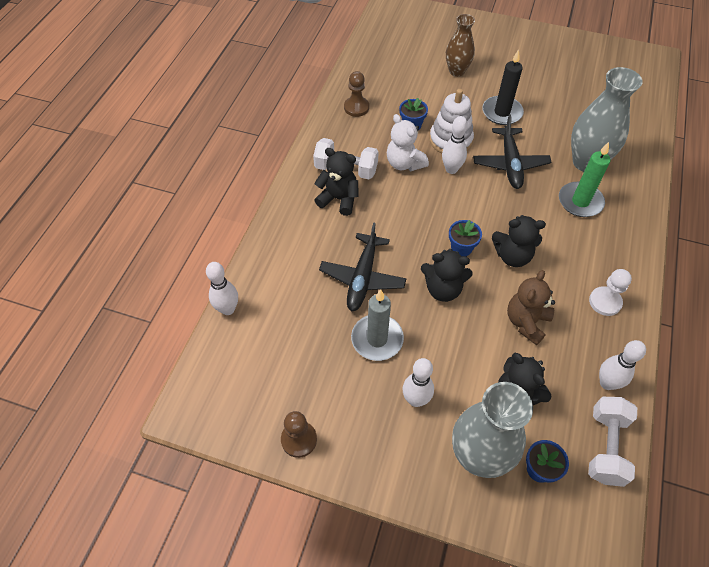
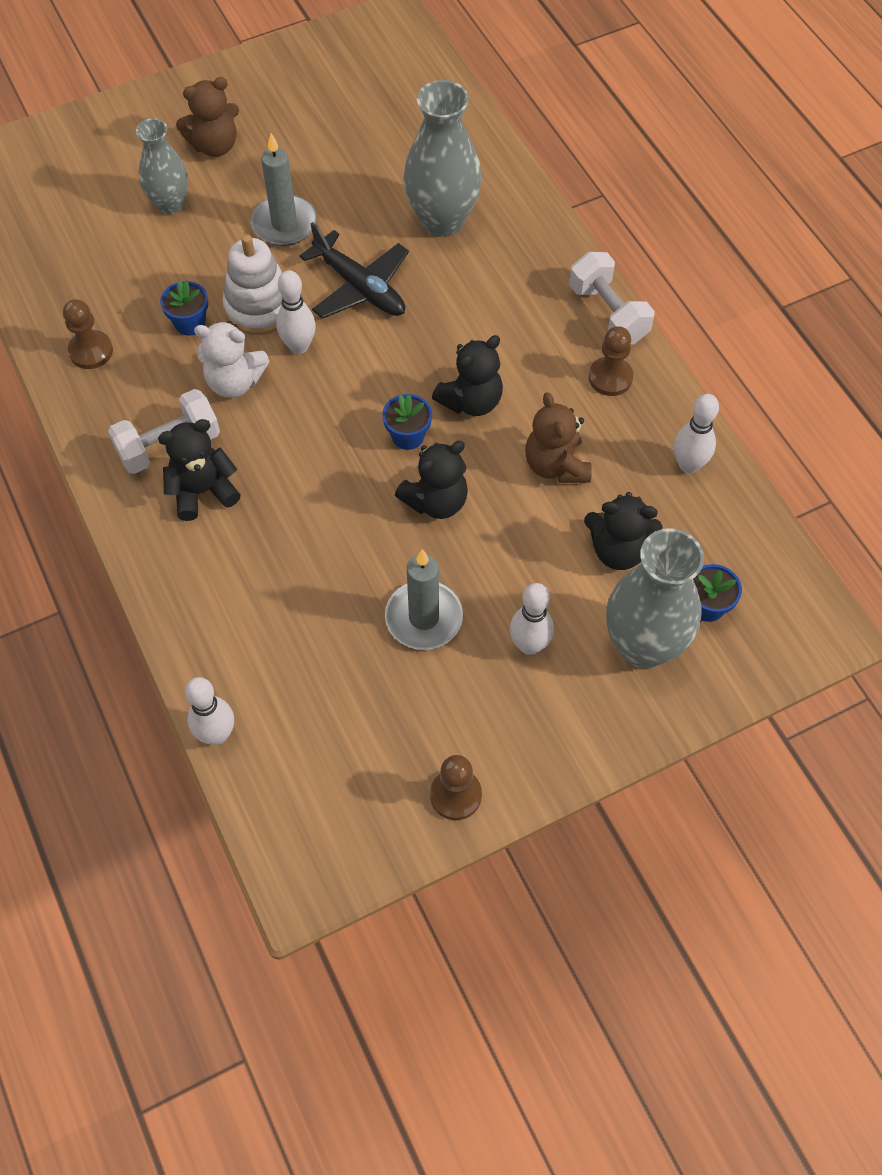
camera: 45 degrees left, 5 degrees up
black plane [319,222,406,312] -> none
brown vase [446,14,475,77] -> grey vase [136,118,188,214]
black candle [482,49,524,125] -> grey candle [251,133,317,246]
green candle [559,142,611,217] -> none
white dumbbell [588,397,637,487] -> white dumbbell moved to [569,252,655,344]
white pawn [589,269,632,316] -> brown pawn [589,326,633,396]
none -> brown teddy bear [176,77,239,157]

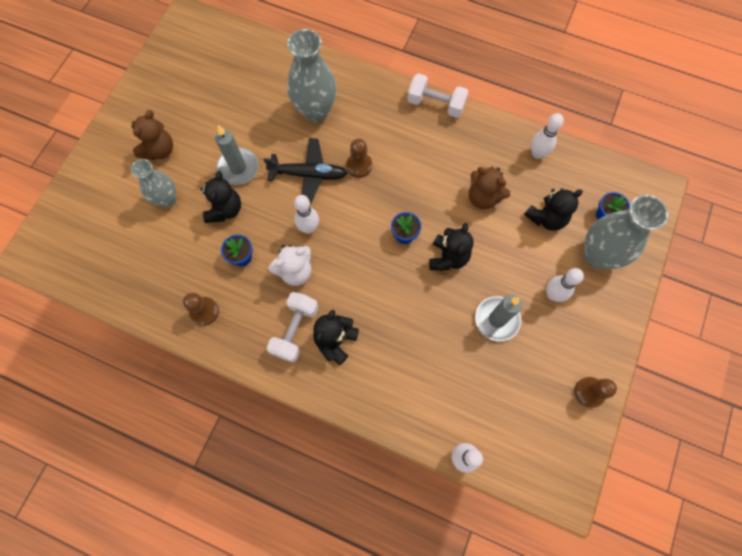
camera: 40 degrees left, 10 degrees up
white stacking toy [222,234,282,335] -> none
black teddy bear [432,335,503,416] -> black teddy bear moved to [200,171,241,223]
brown pawn [589,326,633,396] -> brown pawn moved to [346,139,372,178]

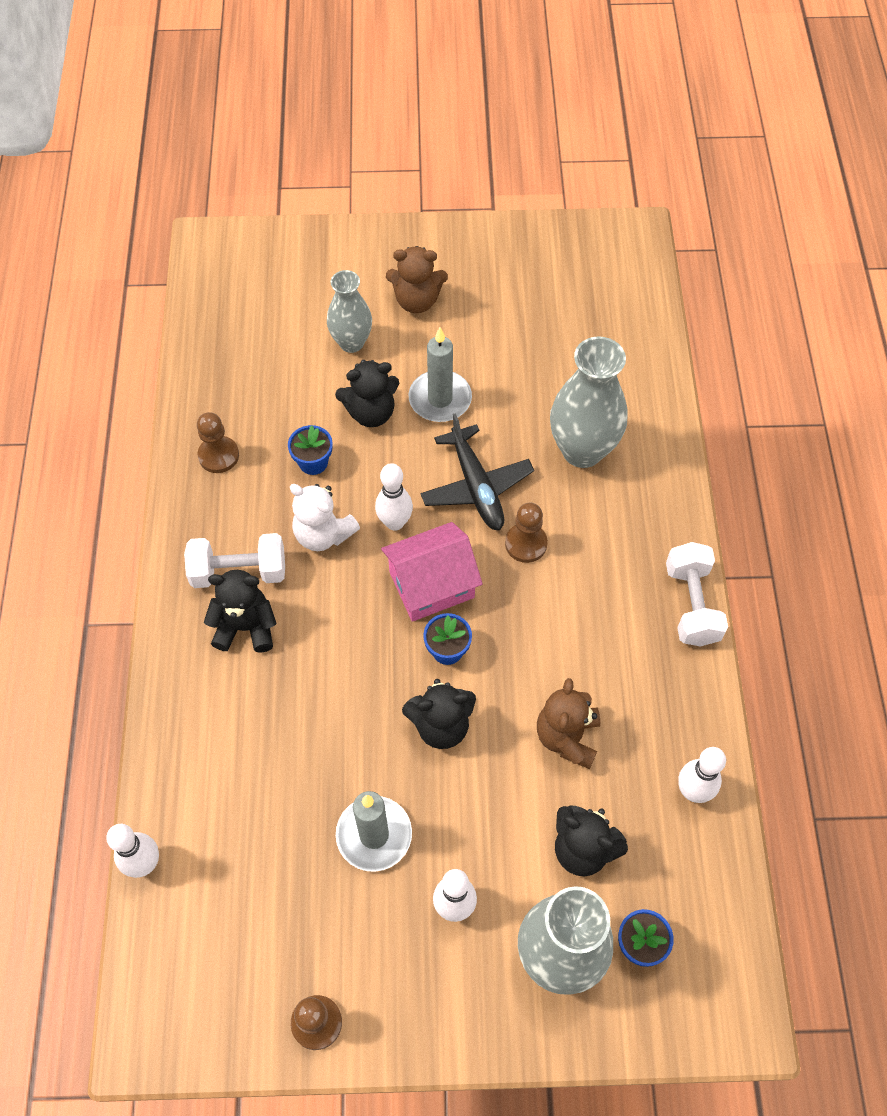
camera: 65 degrees right, 10 degrees down
none -> pink house [381,522,483,622]

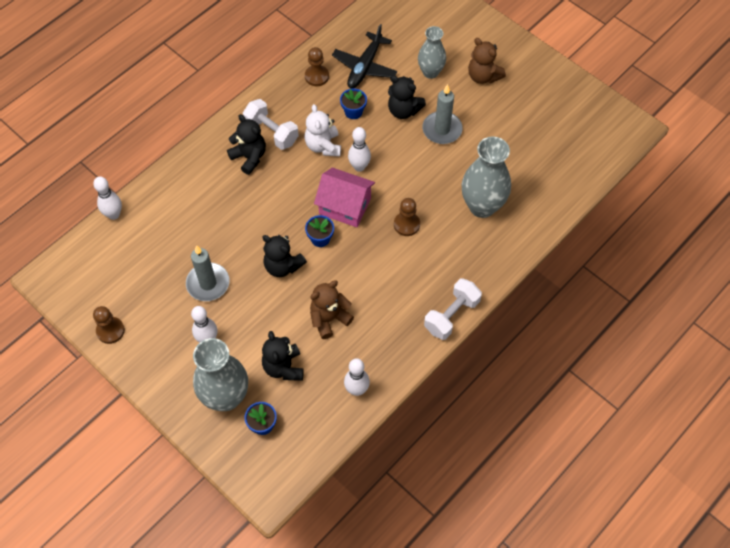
camera: 45 degrees right, 0 degrees up
black plane [420,413,534,530] -> black plane moved to [332,24,398,89]

